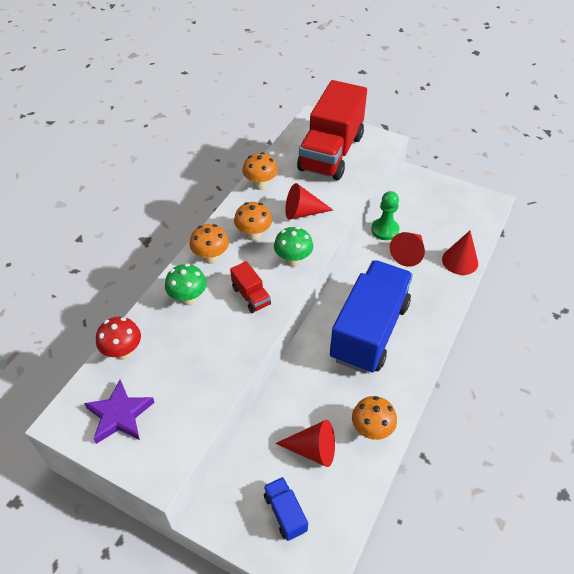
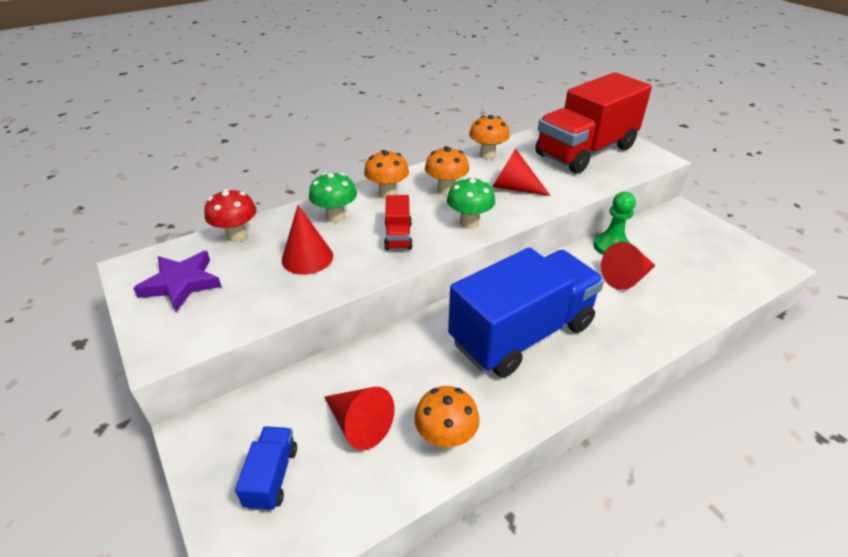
camera: 30 degrees right, 10 degrees down
red cone [442,231,478,275] -> red cone moved to [282,205,333,275]

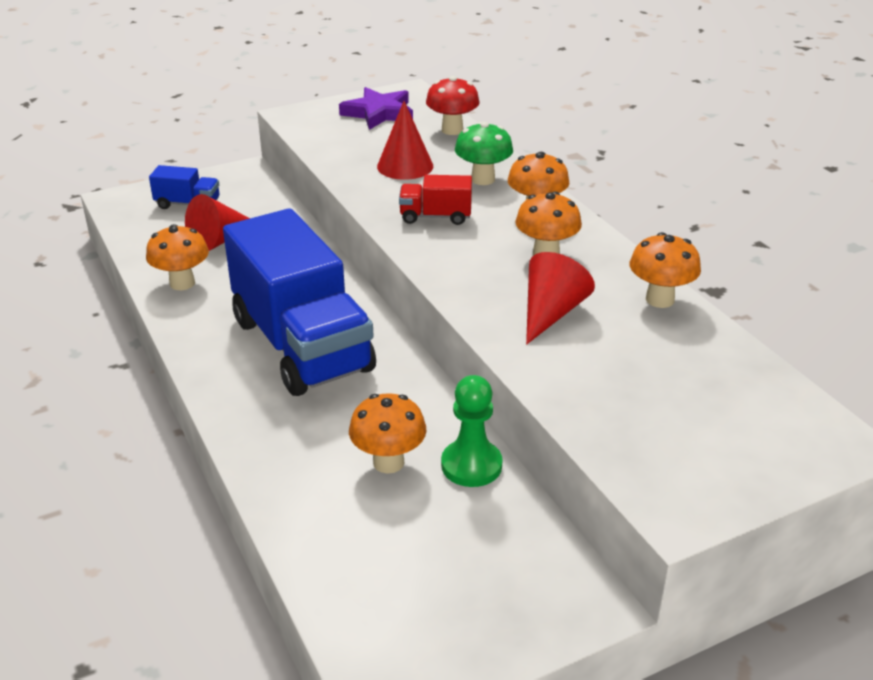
camera: 95 degrees right, 5 degrees down
green mushroom [447,177,495,229] -> none
red truck [535,72,652,174] -> none
red cone [601,242,655,290] -> orange mushroom [349,393,426,474]

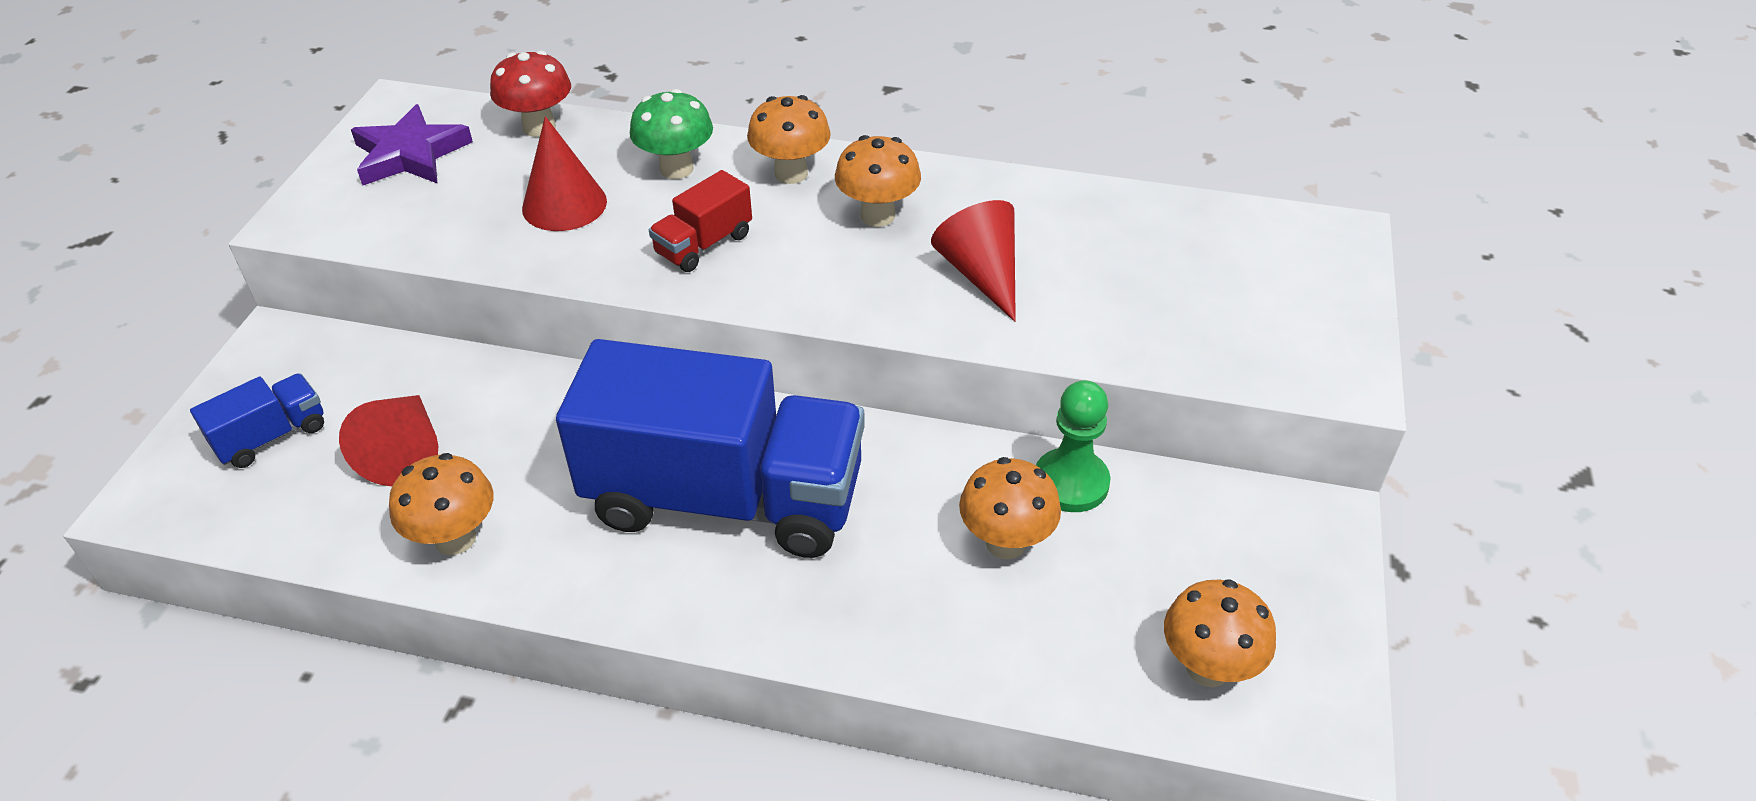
camera: 50 degrees left, 10 degrees up
orange mushroom [630,232,701,308] -> orange mushroom moved to [1164,580,1276,687]

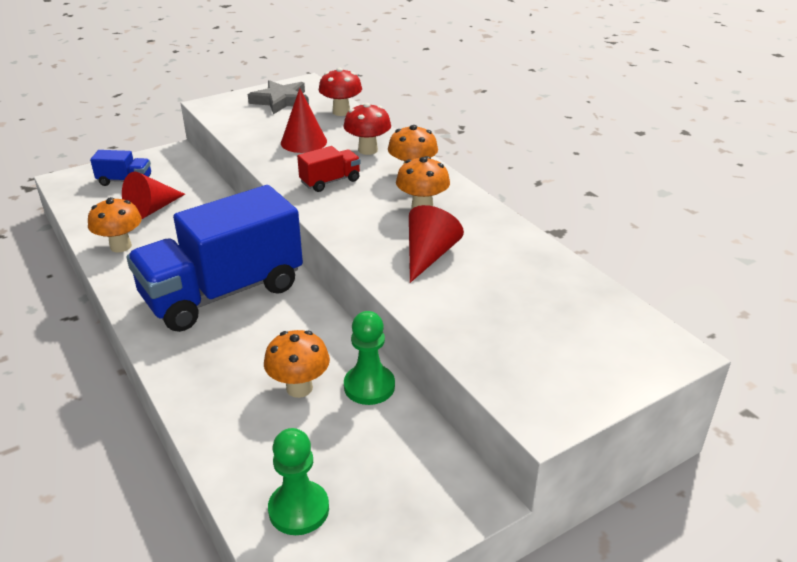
camera: 45 degrees right, 10 degrees down
purple star [351,104,473,185] -> grey star [248,80,309,114]
blue truck [556,339,865,558] -> blue truck turned 90 degrees clockwise [127,185,303,332]
green mushroom [630,89,713,179] -> red mushroom [344,103,391,155]
red truck [649,170,752,272] -> red truck turned 150 degrees clockwise [297,146,361,192]
orange mushroom [1164,580,1276,687] -> green pawn [268,428,329,535]

